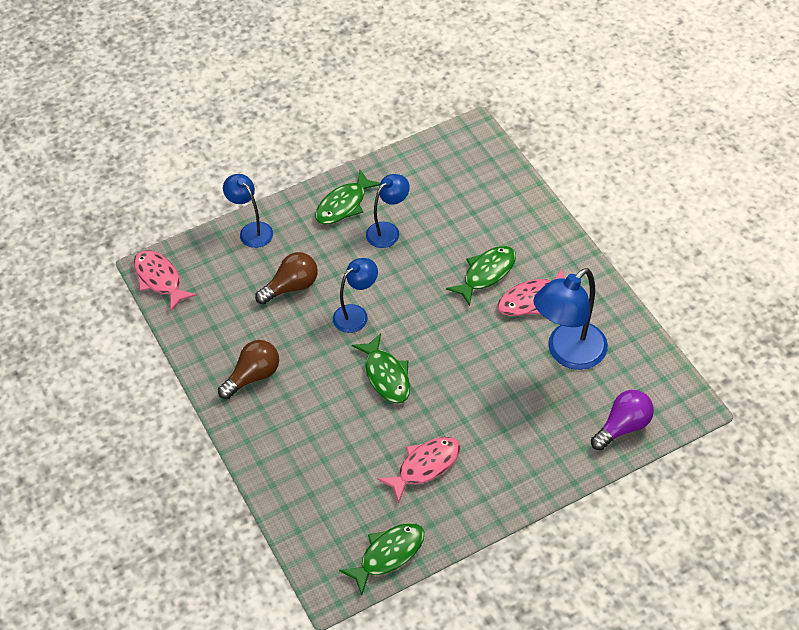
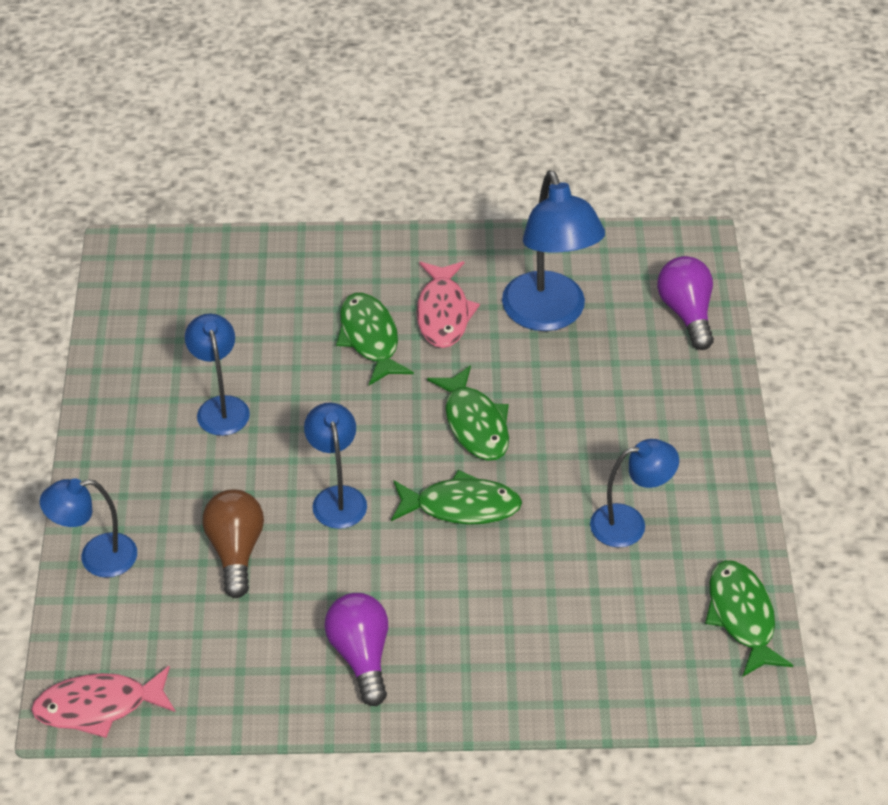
camera: 65 degrees left, 5 degrees down
brown light bulb [218,340,279,399] -> purple light bulb [324,593,388,706]
green fish [315,170,380,225] -> green fish moved to [427,365,509,461]
pink fish [377,437,460,503] -> blue lamp [590,439,679,547]

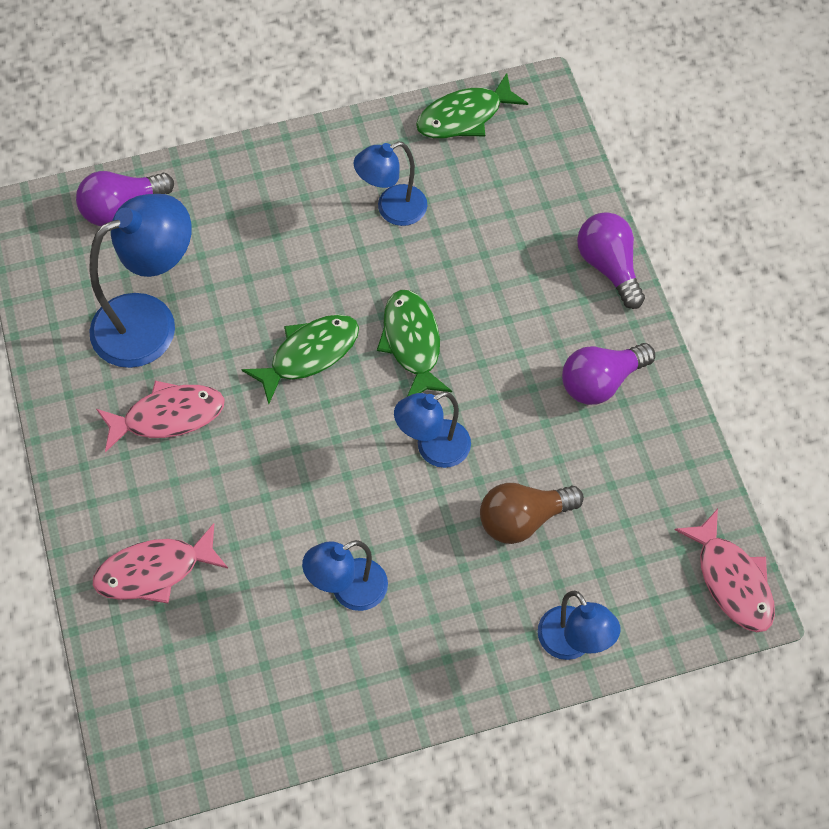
camera: 105 degrees left, 15 degrees up
green fish [336,293,414,386] -> none
blue lamp [590,439,679,547] -> blue lamp turned 90 degrees counterclockwise [354,142,427,226]
none -> pink fish [93,523,228,603]
none -> purple light bulb [577,212,645,309]

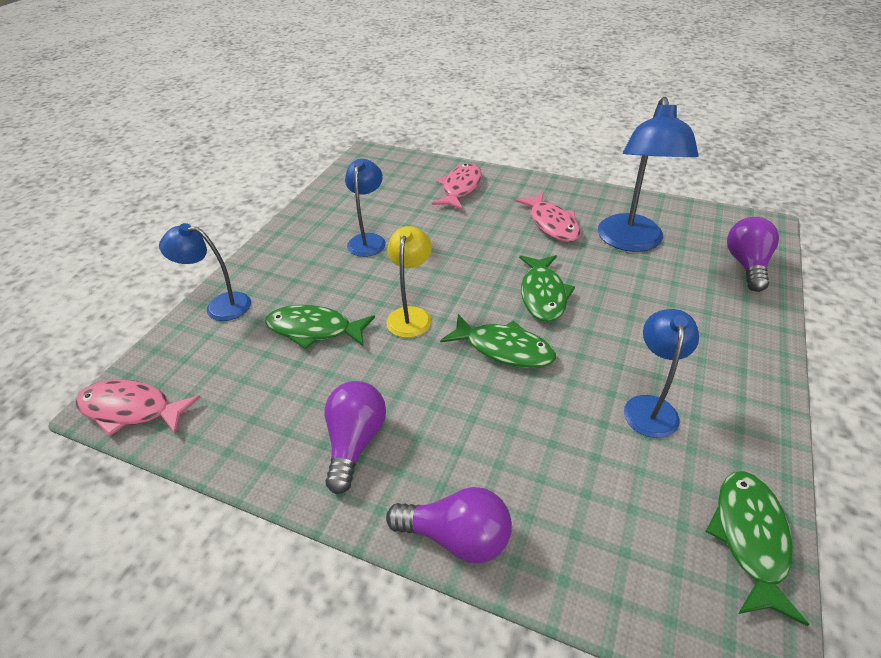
camera: 130 degrees right, 20 degrees down
pink fish [96,381,225,452] -> pink fish turned 45 degrees counterclockwise [515,192,581,242]
blue lamp [394,392,471,468] -> yellow lamp [386,226,432,338]
brown light bulb [480,483,584,544] -> green fish [265,305,375,349]

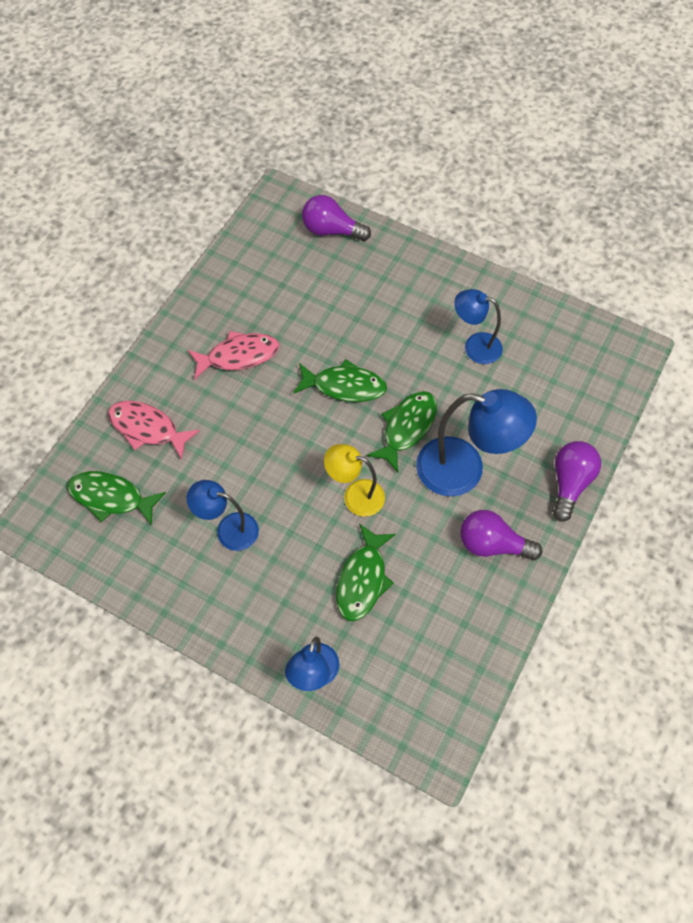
camera: 85 degrees left, 20 degrees up
pink fish [75,380,201,437] -> none
blue lamp [598,97,699,252] -> blue lamp moved to [416,389,537,497]
green fish [705,471,809,626] -> green fish moved to [67,471,166,526]

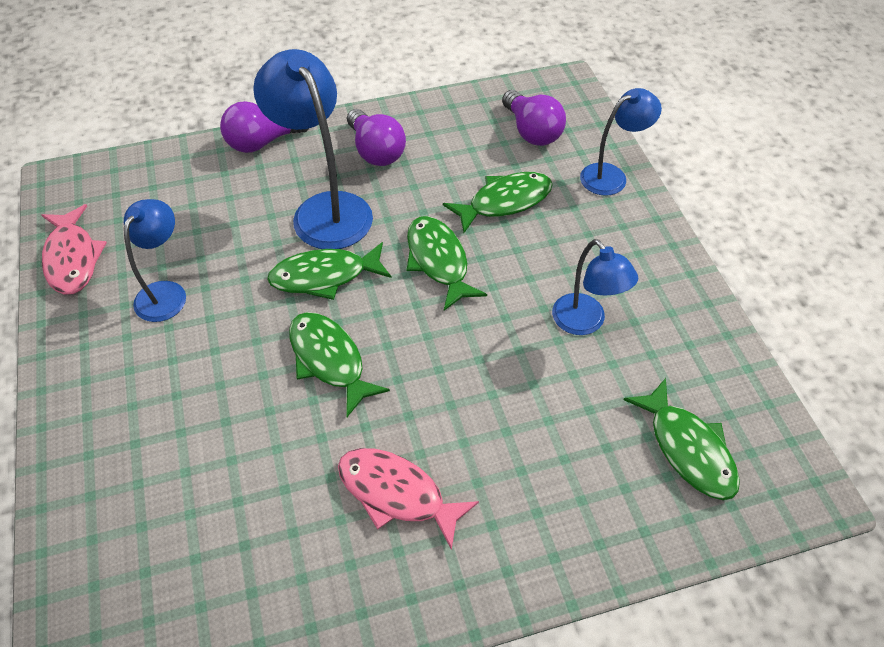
camera: 135 degrees left, 10 degrees down
pink fish [108,401,200,460] -> pink fish moved to [42,204,107,294]
purple light bulb [302,195,371,241] -> purple light bulb moved to [502,90,566,146]
yellow lamp [324,444,385,517] -> green fish [407,216,487,311]
blue lamp [454,289,503,364] -> blue lamp turned 135 degrees counterclockwise [124,199,186,322]

